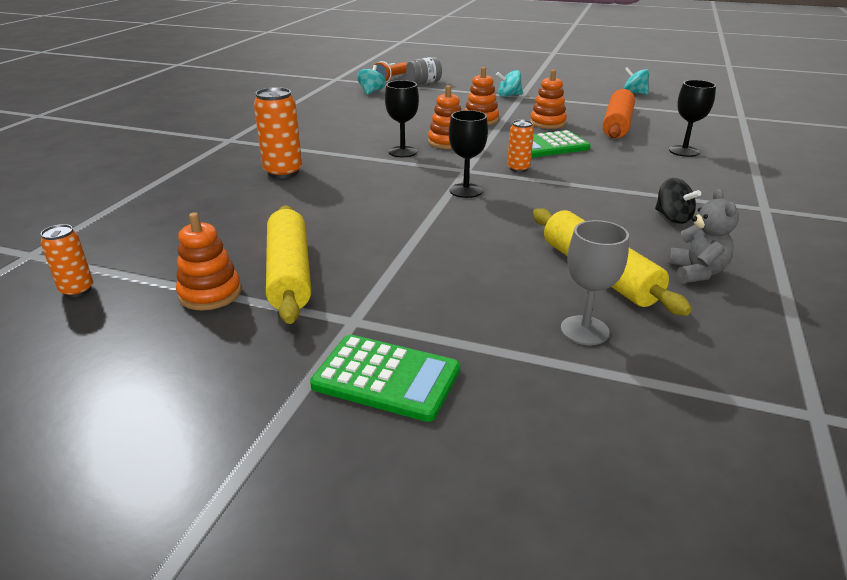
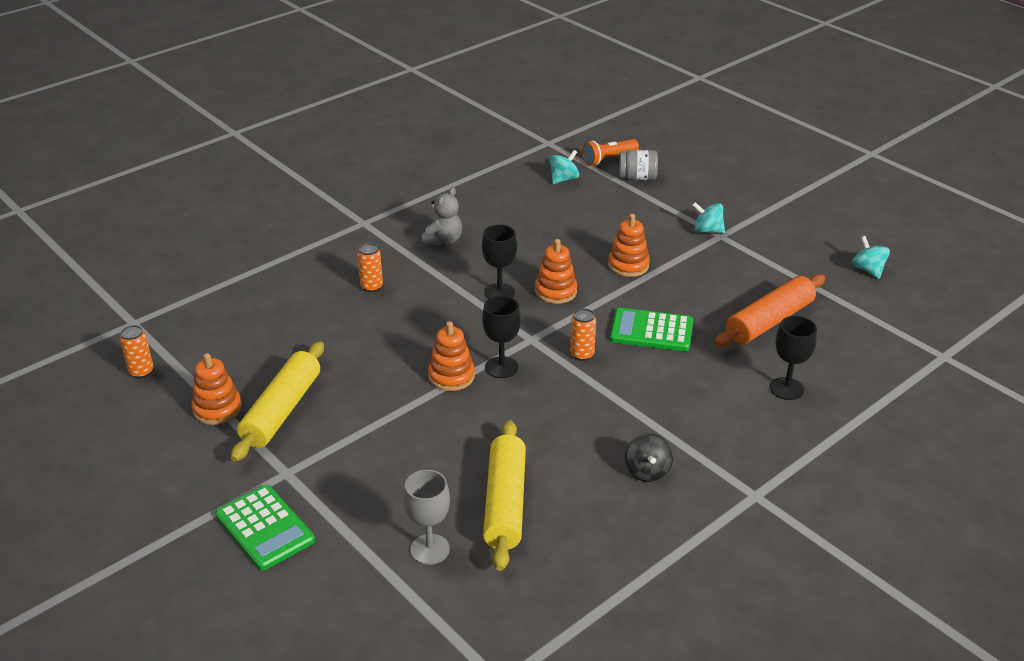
camera: 30 degrees right, 5 degrees up
orange can [254,87,302,178] -> orange can [357,243,383,292], size x0.60
orange stacking toy [530,70,567,129] -> orange stacking toy moved to [428,321,475,391]
grey teddy bear [668,189,739,283] -> grey teddy bear moved to [422,187,462,246]

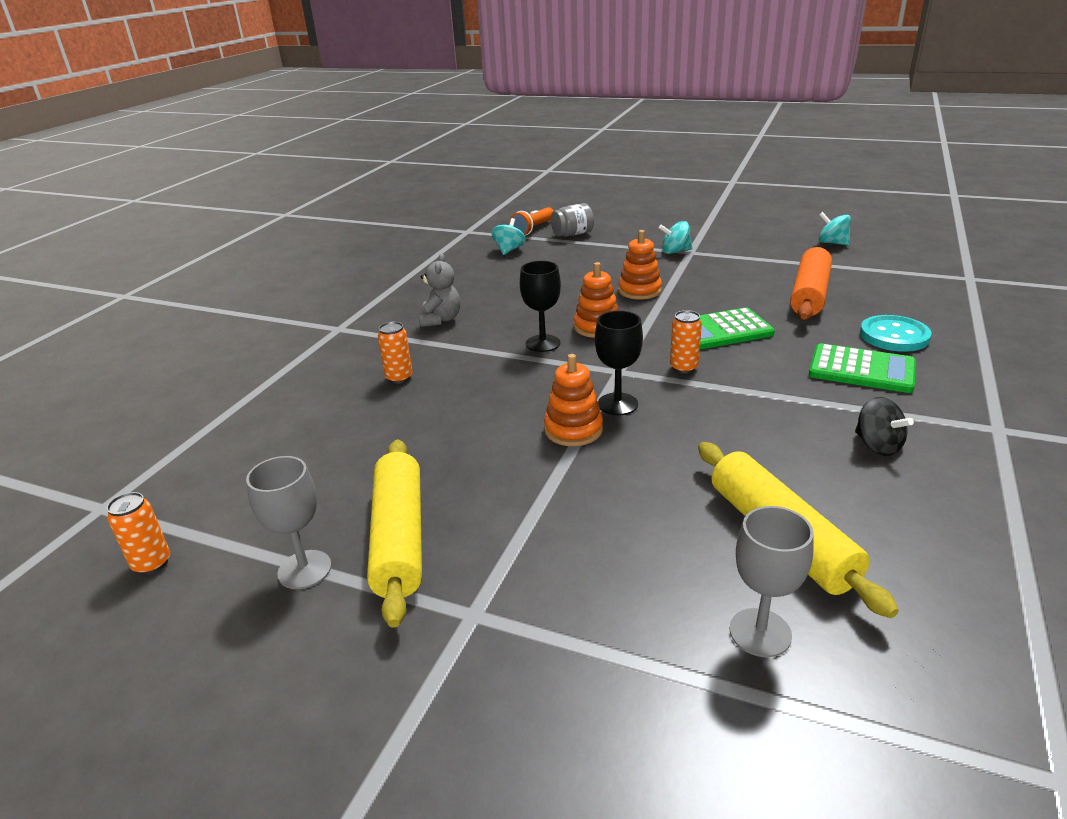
camera: 25 degrees left, 5 degrees down
orange stacking toy [192,353,242,425] -> grey goblet [246,456,332,589]
green calculator [215,485,315,571] -> green calculator moved to [809,343,916,393]
black goblet [770,316,817,400] -> turquoise button [860,315,931,352]

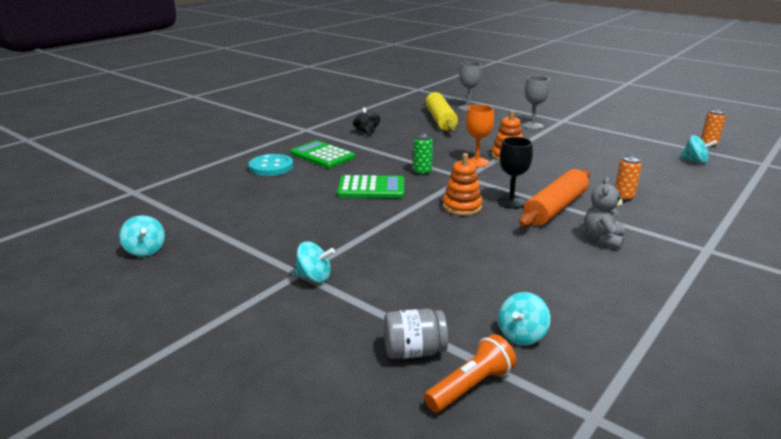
camera: 165 degrees left, 5 degrees down
grey goblet [246,456,332,589] -> grey goblet moved to [522,76,550,130]
yellow rolling pin [367,440,422,627] -> none
black goblet [595,311,643,415] -> orange goblet [466,105,494,167]
orange stacking toy [618,230,662,299] -> none
orange can [670,310,702,374] -> green can [413,133,433,175]
orange rolling pin [790,247,832,320] -> orange rolling pin moved to [519,169,590,227]
none -> turquoise spinning top [680,135,718,164]

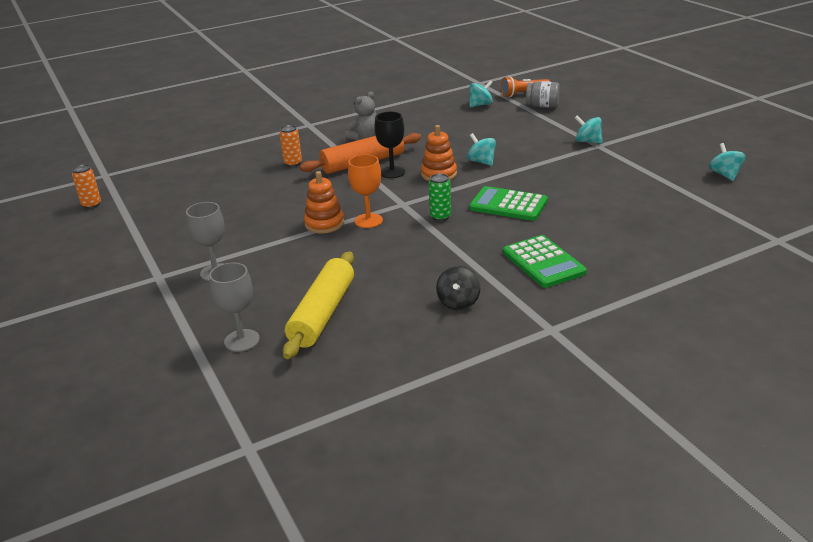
camera: 155 degrees left, 5 degrees up
turquoise button [248,154,293,176] -> none
turquoise spinning top [680,135,718,164] -> turquoise spinning top moved to [467,133,496,166]

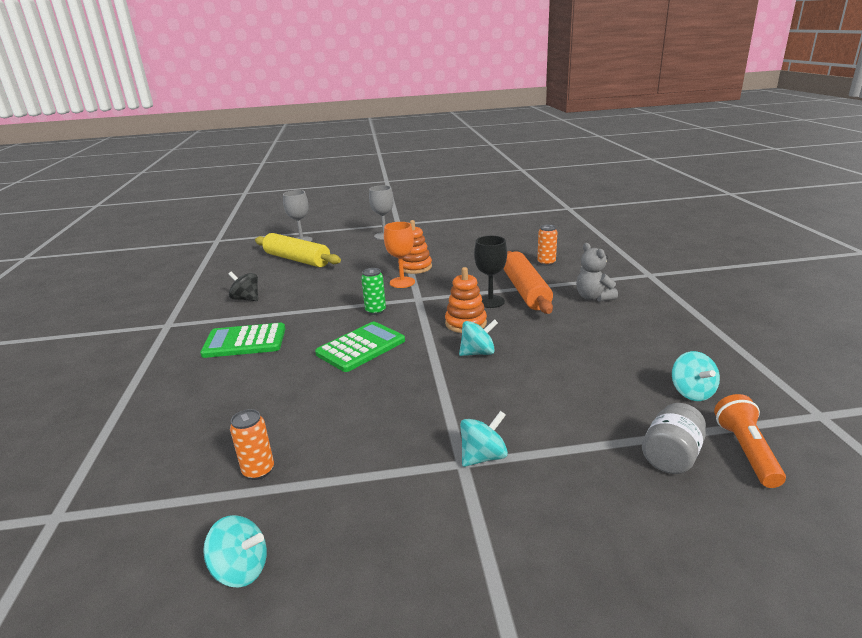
camera: 110 degrees right, 5 degrees down
orange can [72,164,101,209] -> orange can moved to [230,409,274,480]

